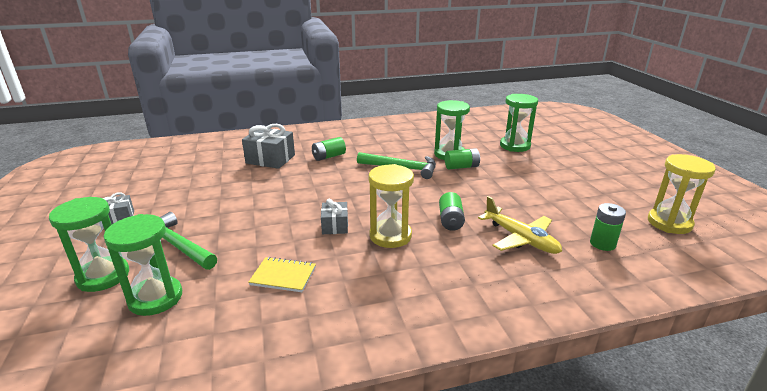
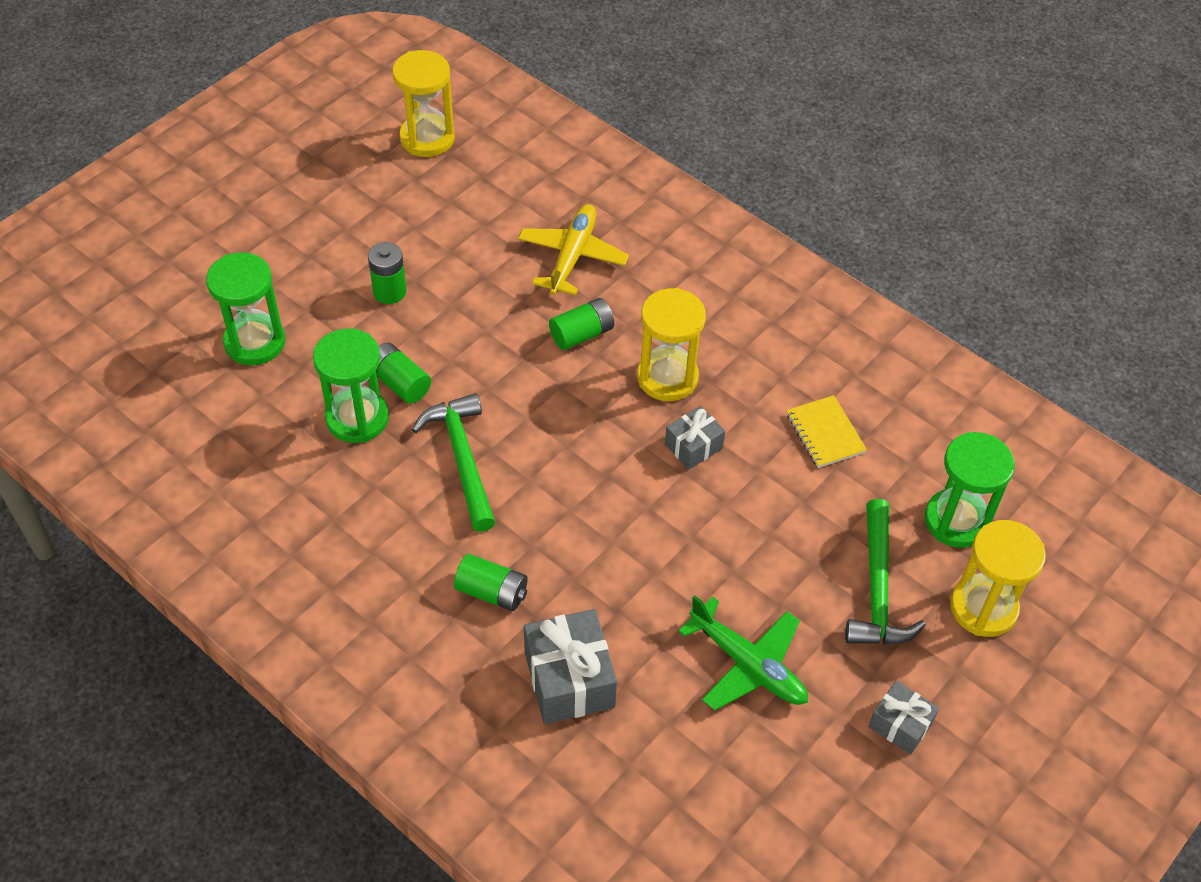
camera: 125 degrees left, 25 degrees up
green hourglass [49,197,129,292] -> yellow hourglass [950,520,1046,637]
green battery [590,203,626,251] -> green battery moved to [368,242,407,304]
none -> green plane [678,595,808,711]

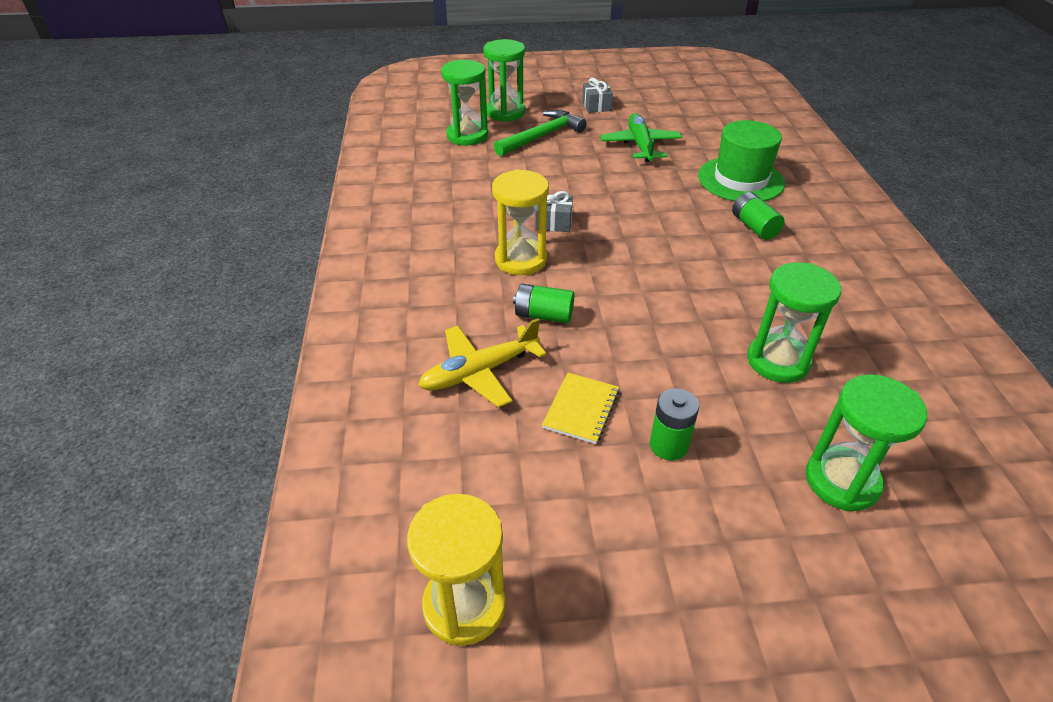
camera: 135 degrees left, 10 degrees down
green battery [376,343,431,404] -> none
green hammer [412,393,495,532] -> none
grey gift [524,609,617,724] -> green hat [698,120,785,201]
yellow notebook [786,395,867,468] -> yellow notebook moved to [542,372,619,444]
yellow hourglass [950,520,1046,637] -> green hourglass [483,39,525,122]

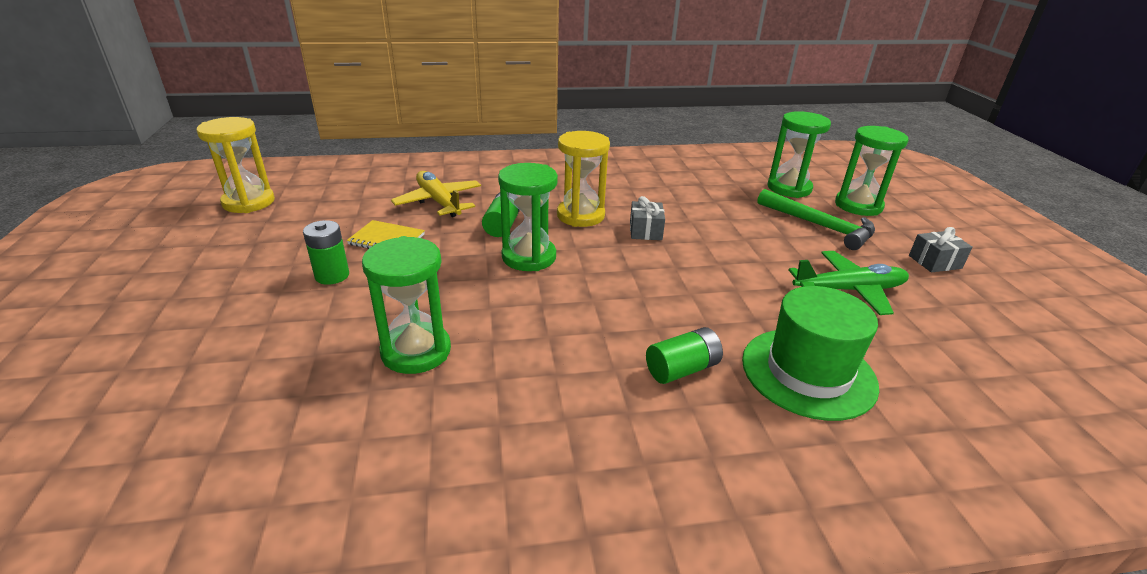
camera: 85 degrees right, 10 degrees down
green hourglass [806,374,927,511] -> green hourglass moved to [498,163,558,271]

